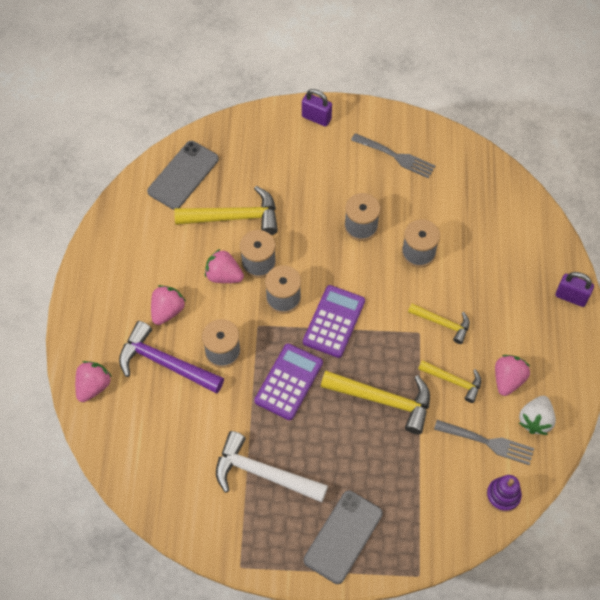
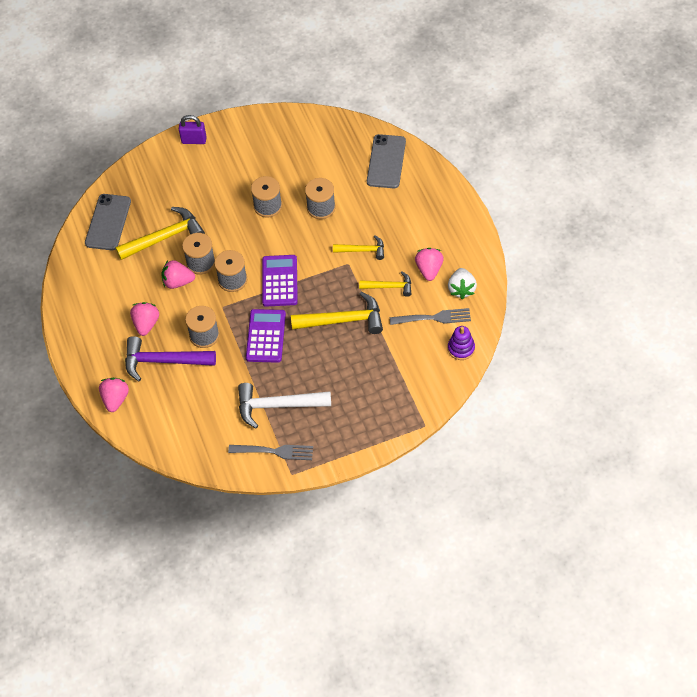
camera: 20 degrees left, 5 degrees down
grey phone [304,490,383,584] -> grey phone moved to [367,134,406,188]
grey fork [351,133,435,179] -> grey fork moved to [228,445,313,460]
purple padlock [555,272,594,307] -> none

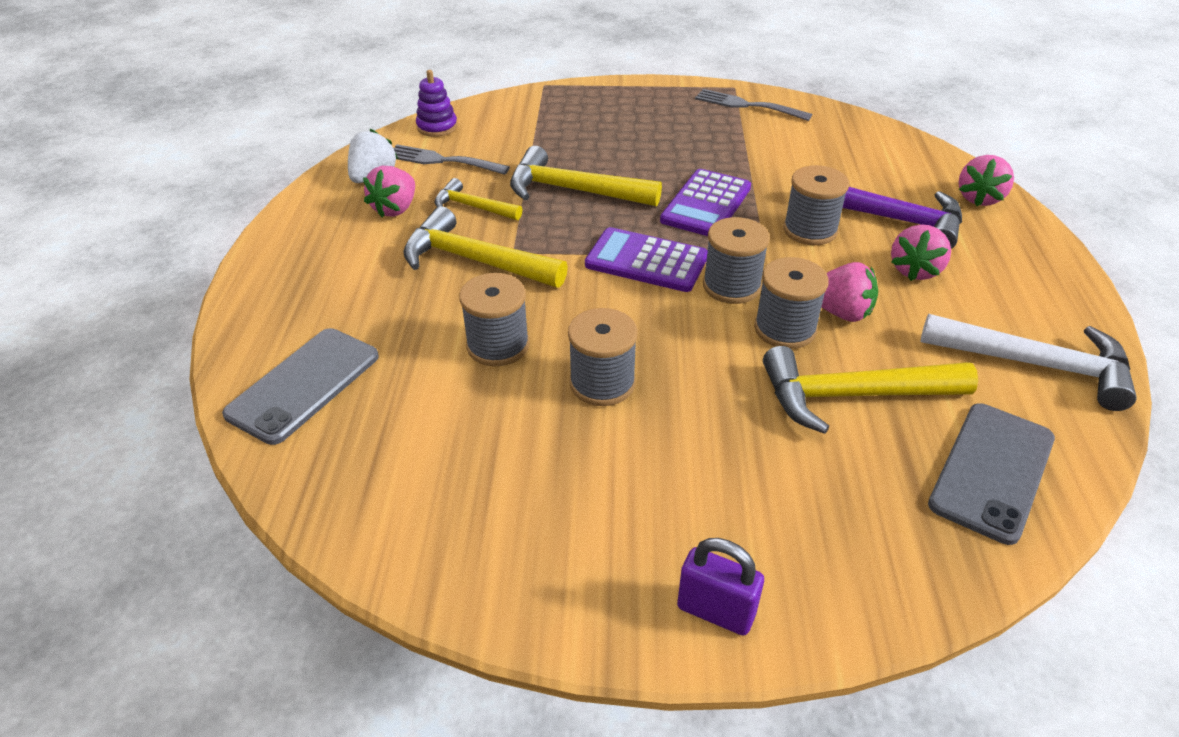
camera: 160 degrees left, 15 degrees down
white hammer [238,383,331,428] -> white hammer moved to [920,314,1137,411]
purple calculator [262,255,298,307] -> purple calculator turned 90 degrees clockwise [585,227,708,292]
yellow hammer [333,236,384,260] -> yellow hammer [403,206,568,288], size x1.70

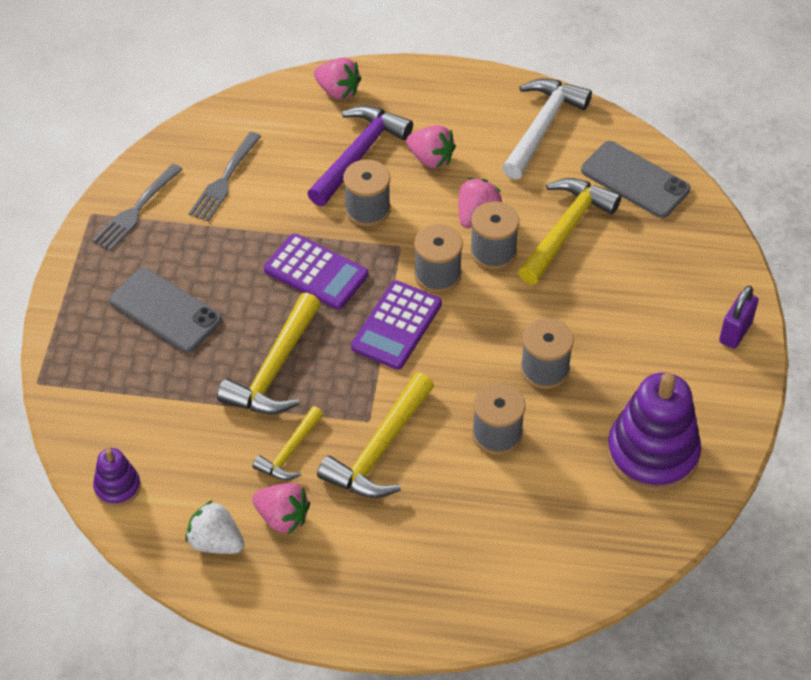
camera: 85 degrees left, 10 degrees up
grey phone [222,328,379,445] -> grey phone moved to [109,268,222,353]
grey fork [393,145,510,175] -> grey fork moved to [189,132,261,222]
yellow hammer [763,346,978,434] -> yellow hammer turned 150 degrees counterclockwise [518,178,621,285]
none -> purple stacking toy [607,373,701,492]

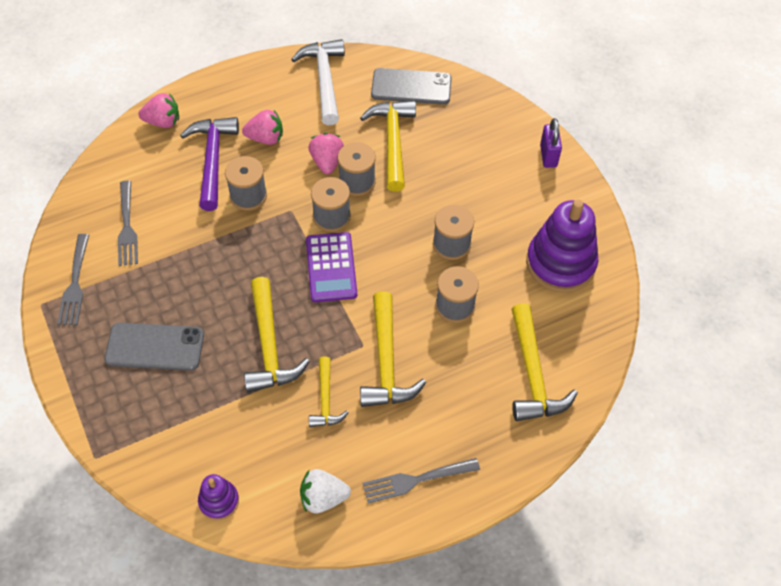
camera: 35 degrees left, 5 degrees up
pink strawberry [252,483,310,534] -> none
purple calculator [264,233,368,310] -> none
none -> grey fork [362,458,480,504]
none -> yellow hammer [511,303,578,421]

